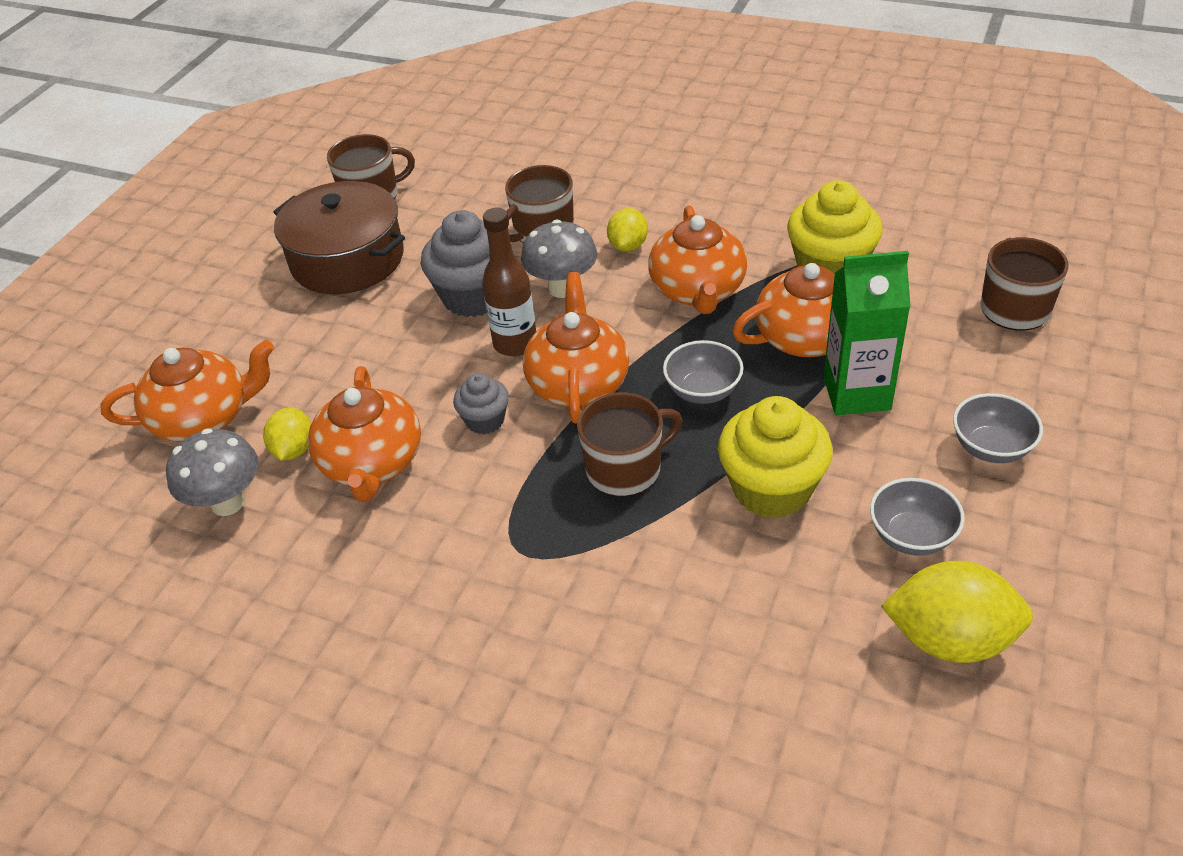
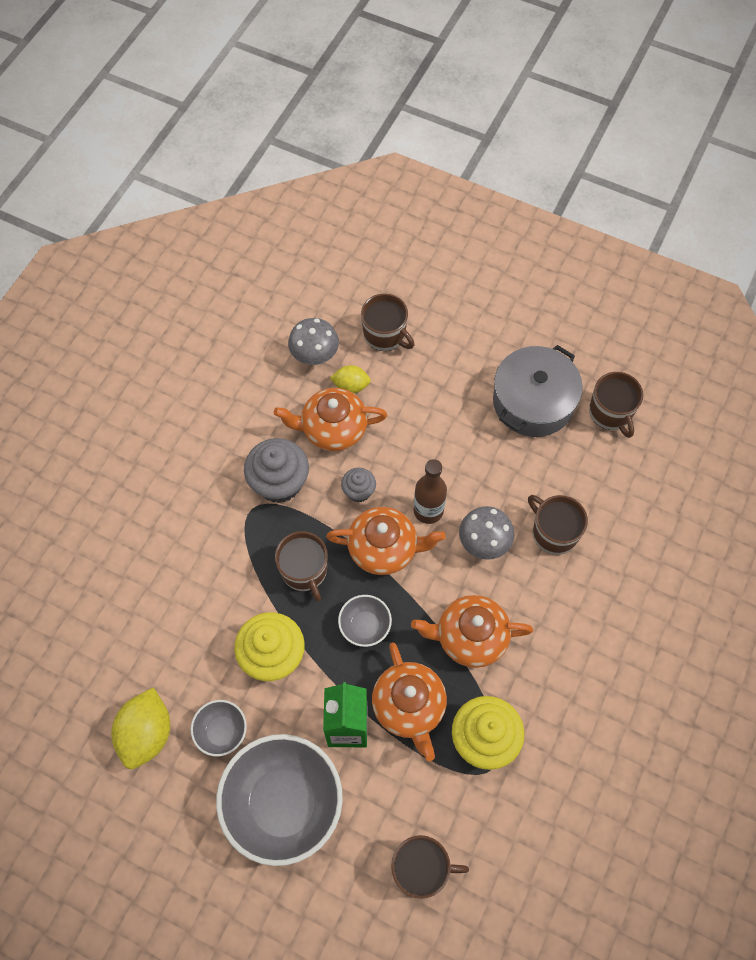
camera: 90 degrees right, 20 degrees up
orange teapot [100,340,274,442] -> brown mug [361,293,415,351]
brown pot [273,181,405,294] -> grey pot [493,345,583,437]
grey cupcake [421,210,513,317] -> grey cupcake moved to [244,438,309,503]
yellow lemon [607,208,648,252] -> none
grey bowl [953,393,1043,463] -> grey bowl [216,734,343,866], size x2.14

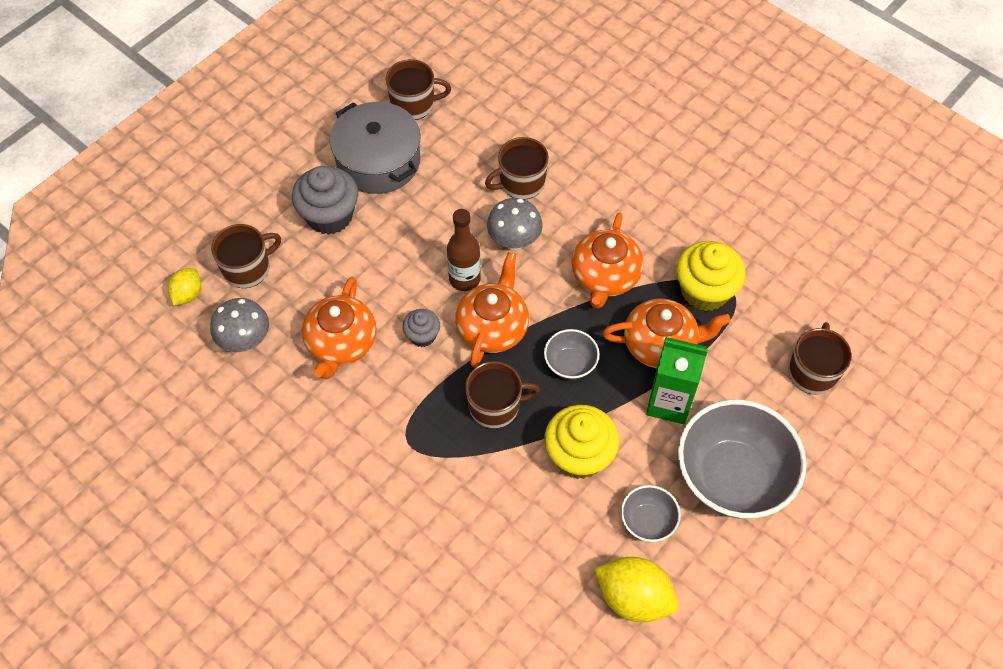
camera: 75 degrees left, 5 degrees down
grey cupcake [244,438,309,503] -> grey cupcake moved to [292,166,358,235]
yellow lemon [330,365,371,393] -> yellow lemon moved to [168,268,201,306]

